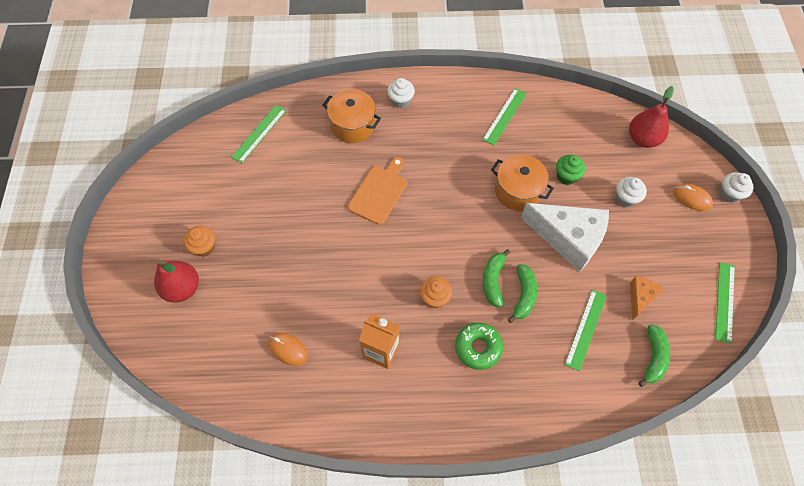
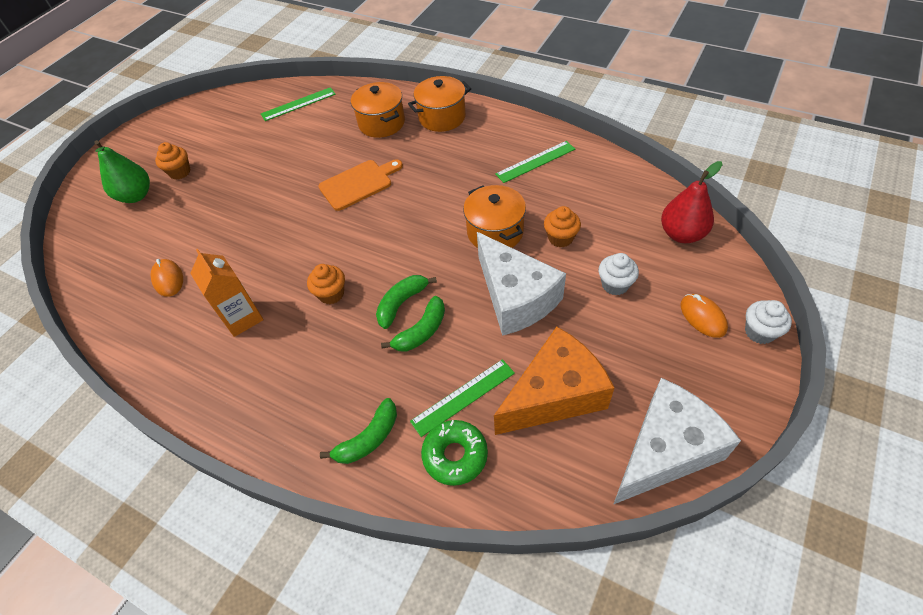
camera: 35 degrees right, 10 degrees down
red pear [154,260,199,303] -> green pear [94,140,150,203]
white cupcake [387,78,415,108] -> orange pot [408,76,471,132]
green donut [455,322,503,370] -> green donut moved to [421,420,488,486]
green cupcake [556,155,586,185] -> orange cupcake [544,206,581,247]
orange cheese [630,276,664,320] -> orange cheese [494,327,614,435], size x2.05
green banana [639,324,670,387] -> green banana moved to [320,398,397,464]
green ruler [715,262,735,343] -> white cheese [613,378,741,505]

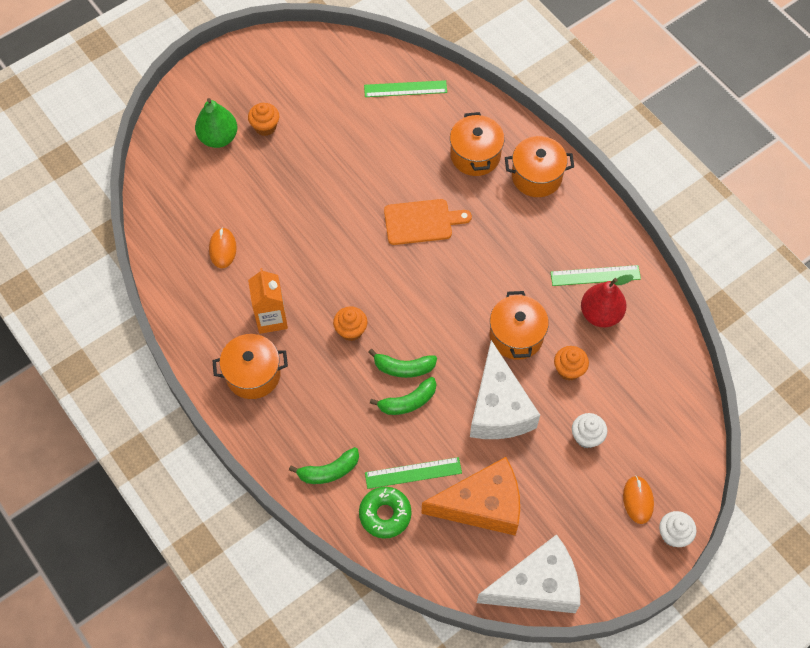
camera: 20 degrees right, 10 degrees up
green banana [376,275,437,329] -> green banana turned 150 degrees counterclockwise [368,349,437,378]
red pear [661,161,722,243] -> red pear moved to [581,275,634,327]
none -> orange pot [212,334,288,399]

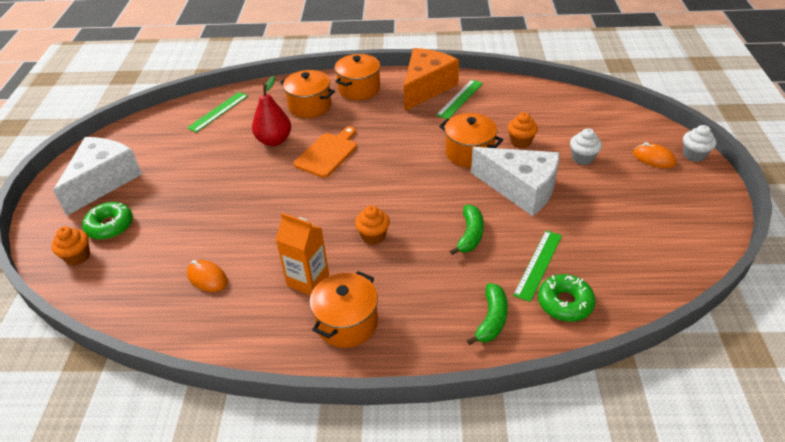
camera: 50 degrees left, 20 degrees down
green pear [195,98,237,148] -> green donut [82,202,133,240]
orange cupcake [248,103,279,136] -> orange cupcake moved to [51,226,90,265]
green banana [368,349,437,378] -> none
orange cheese [421,457,520,535] -> orange cheese moved to [404,48,459,111]
white cheese [477,534,580,613] -> white cheese moved to [53,137,142,216]
red pear [581,275,634,327] -> red pear moved to [252,76,291,146]

